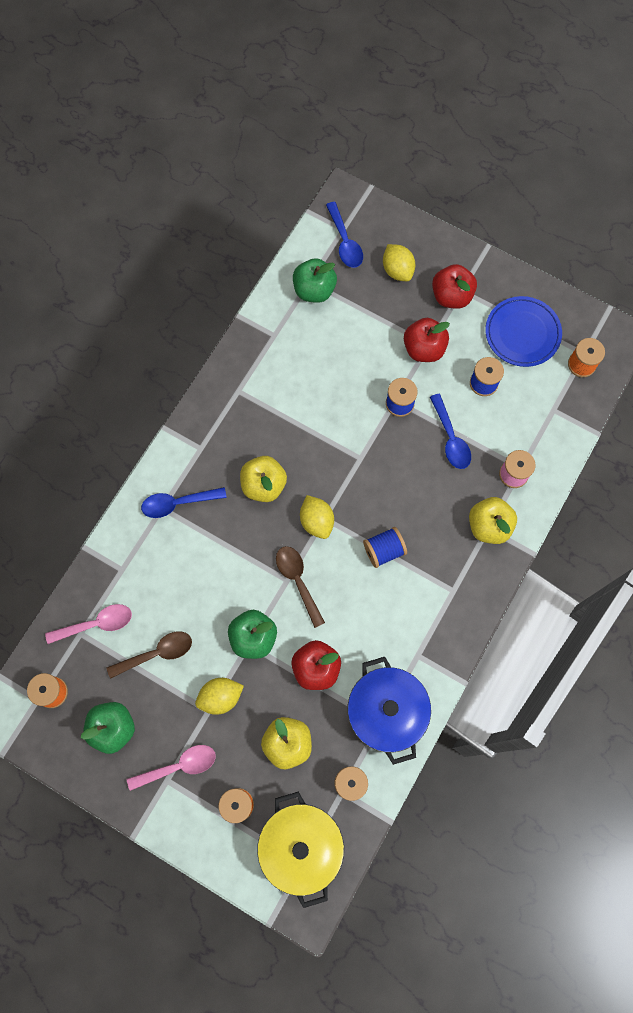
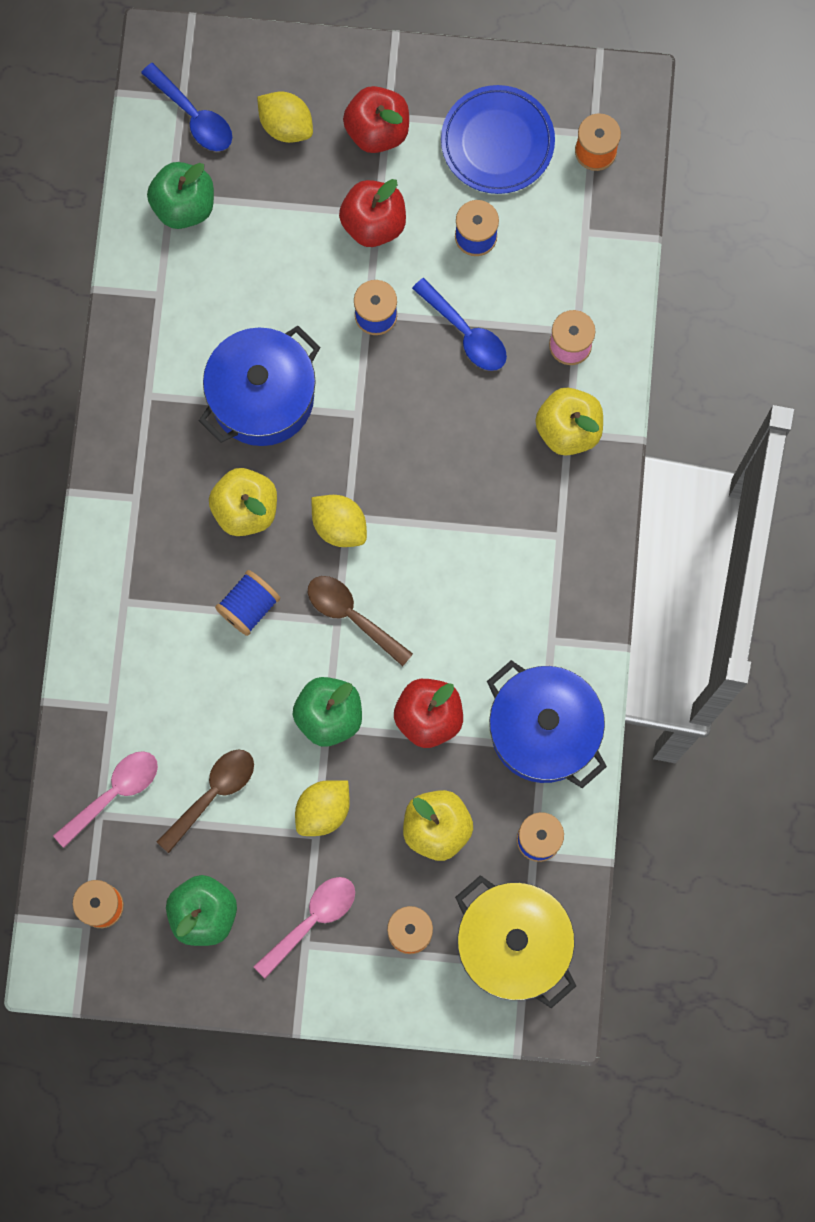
camera: 25 degrees left, 5 degrees up
blue spoon [141,487,227,518] -> none
blue spool [363,527,407,568] -> blue spool moved to [215,570,280,636]
none -> blue pot [199,326,320,446]

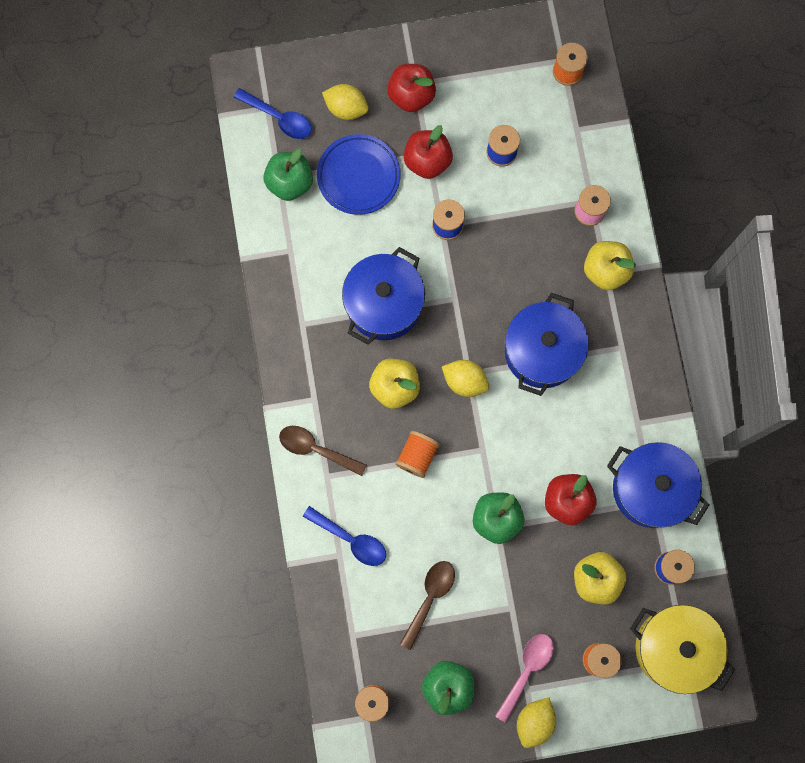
camera: 15 degrees left, 0 degrees up
pink spoon [53,751,158,848] -> none
blue spool [215,570,280,636] -> orange spool [395,431,440,478]
yellow lemon [295,780,350,836] -> yellow lemon moved to [517,697,556,748]
brown spoon [308,576,413,666] -> brown spoon moved to [279,426,367,476]
blue spoon [412,278,507,371] -> blue spoon moved to [303,506,386,566]
blue plate [441,85,555,194] -> blue plate moved to [317,134,401,215]
none -> blue pot [505,293,589,396]

